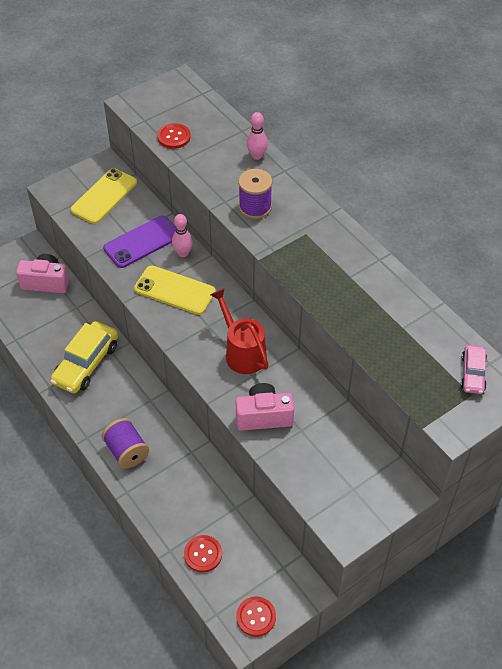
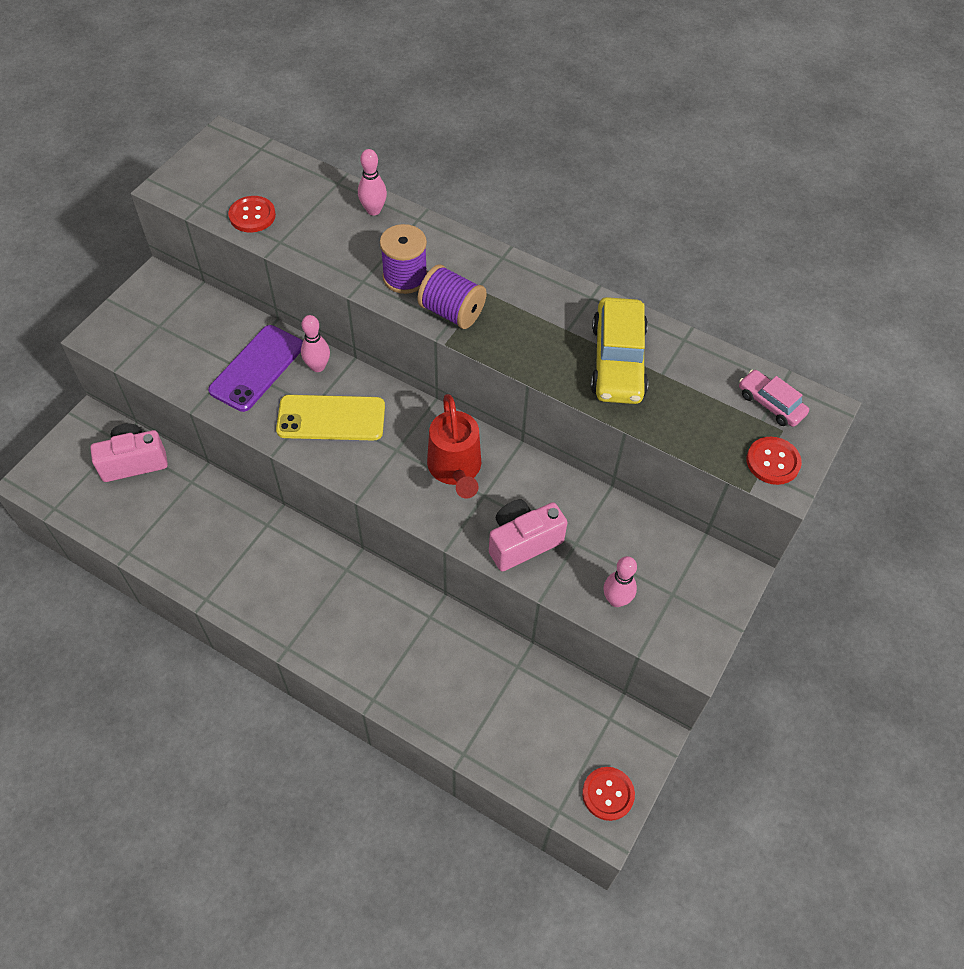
camera: 25 degrees left, 5 degrees up
yellow car [50,321,118,393] -> yellow car moved to [591,297,648,404]
yellow phone [71,168,137,224] -> none
purple spool [101,418,149,469] -> purple spool moved to [417,264,487,329]
red button [184,535,222,573] -> red button moved to [746,437,802,485]
red watering can [210,288,268,374] -> red watering can turned 135 degrees counterclockwise [427,394,481,498]
pink car [461,345,487,394] -> pink car turned 150 degrees clockwise [739,369,809,427]
none -> pink bowling pin [604,556,637,607]

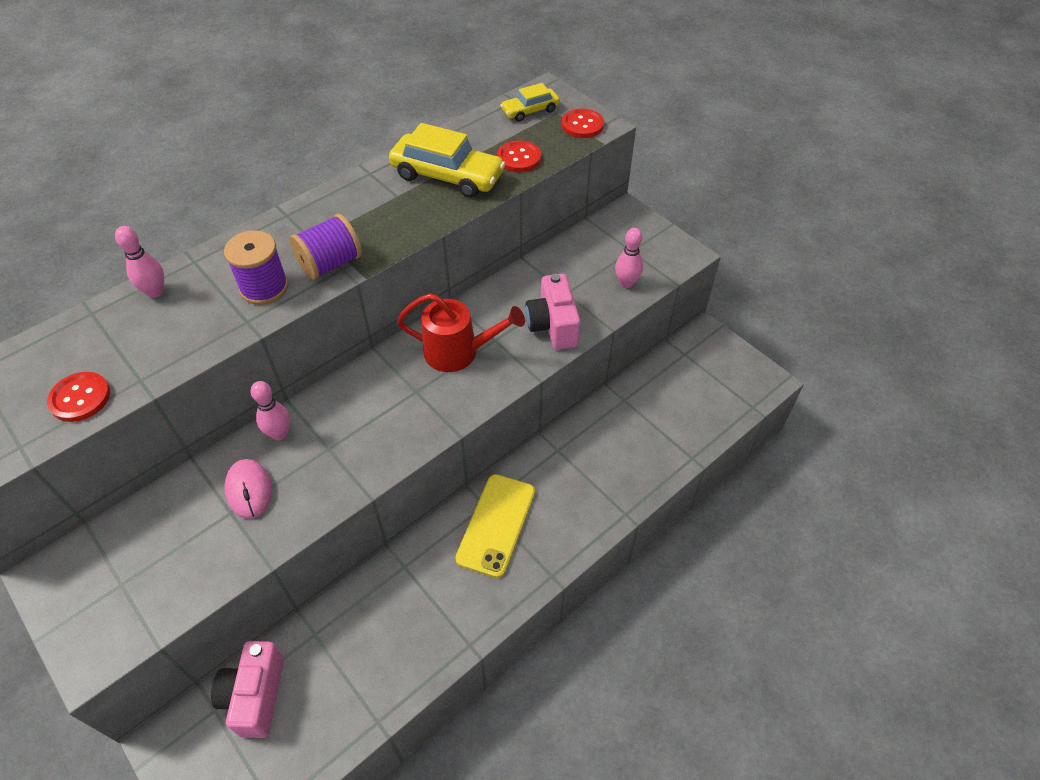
camera: 70 degrees left, 5 degrees down
purple phone [208,325,303,412] -> pink mouse [224,459,272,519]
yellow phone [276,395,385,440] -> yellow phone moved to [455,474,535,578]
red button [582,767,635,821] -> red button moved to [497,140,541,172]
pink car [739,369,809,427] -> yellow car [500,83,560,122]

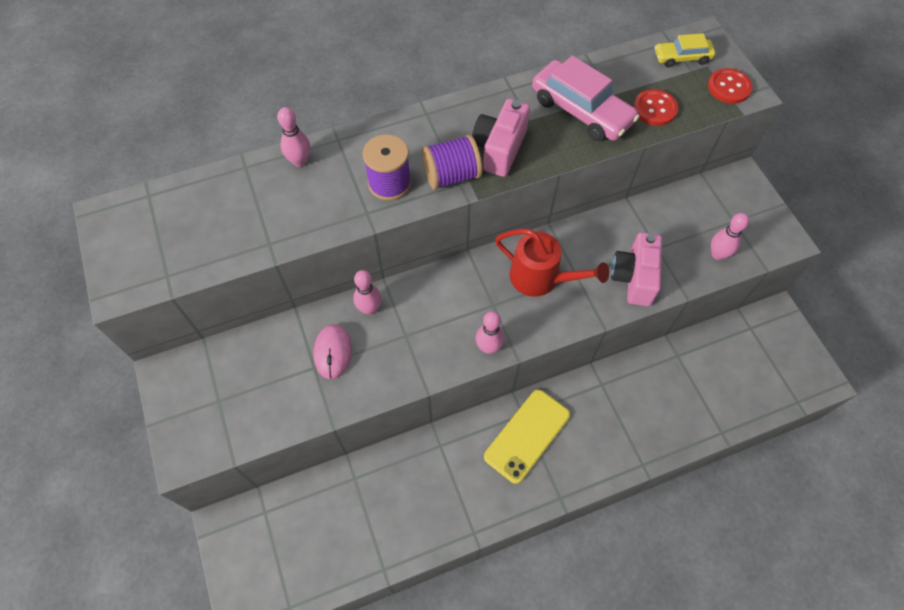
camera: 20 degrees right, 10 degrees up
red button [47,372,110,422] -> none
pink camera [211,641,284,738] -> pink camera moved to [472,99,530,177]
yellow car [389,123,505,198] -> pink car [532,56,639,141]
none -> pink bowling pin [476,311,504,354]

